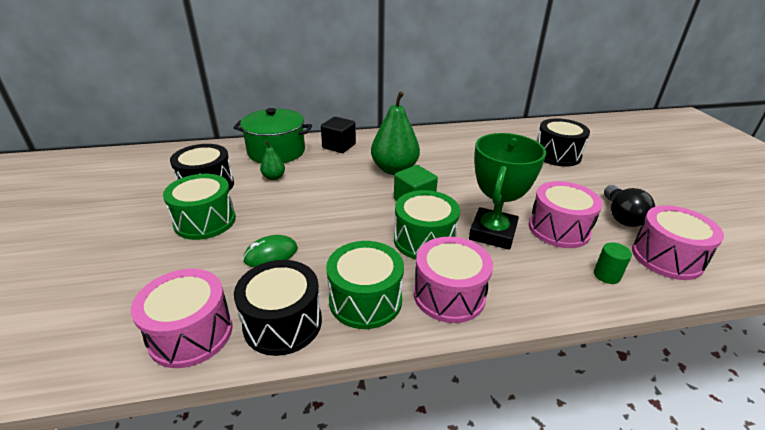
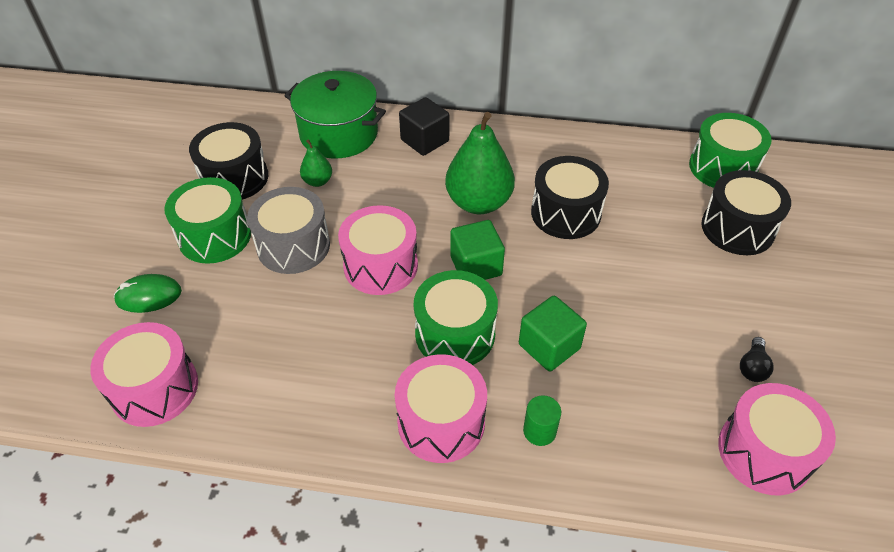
camera: 20 degrees right, 15 degrees up
black drum [234,260,322,356] -> black drum moved to [531,156,609,239]
green mouse [243,235,298,267] -> green mouse moved to [114,274,182,313]
green drum [326,241,404,329] -> green drum moved to [689,113,772,188]
green trophy [469,133,546,250] -> green cube [519,296,587,371]
pink drum [529,181,603,248] -> pink drum moved to [338,205,418,295]
green cylinder [594,242,632,284] -> green cylinder moved to [523,395,561,446]
black light bulb [604,185,655,227] -> black light bulb [740,337,774,382], size x0.57
none -> grey drum [247,187,330,274]

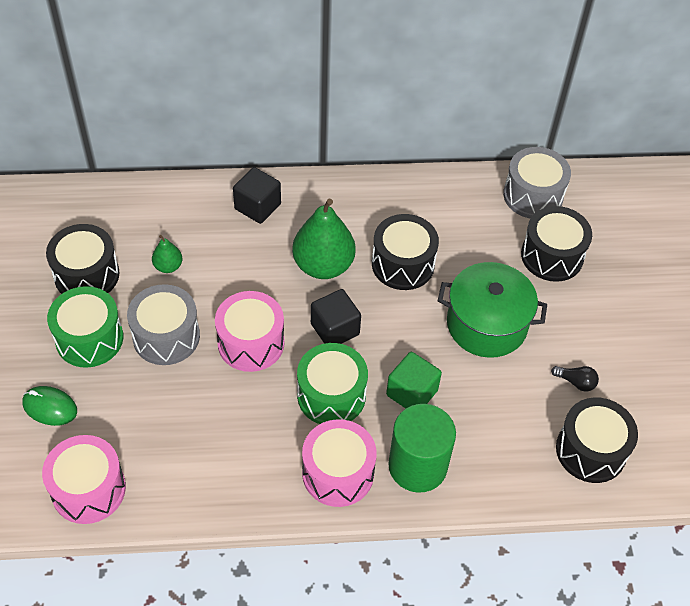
camera: 15 degrees left, 5 degrees up
green mouse [114,274,182,313] -> green mouse turned 45 degrees clockwise [22,386,77,426]
green pot [284,71,386,159] -> green pot moved to [438,262,547,358]
green cube [450,220,505,280] -> black cube [311,289,361,344]
green cylinder [523,395,561,446] -> green cylinder [388,404,456,493], size x2.20
green drum [689,113,772,188] -> grey drum [503,147,571,219]
pink drum [718,383,836,495] -> black drum [556,397,638,483]
black light bulb [740,337,774,382] -> black light bulb turned 75 degrees counterclockwise [551,366,599,392]

